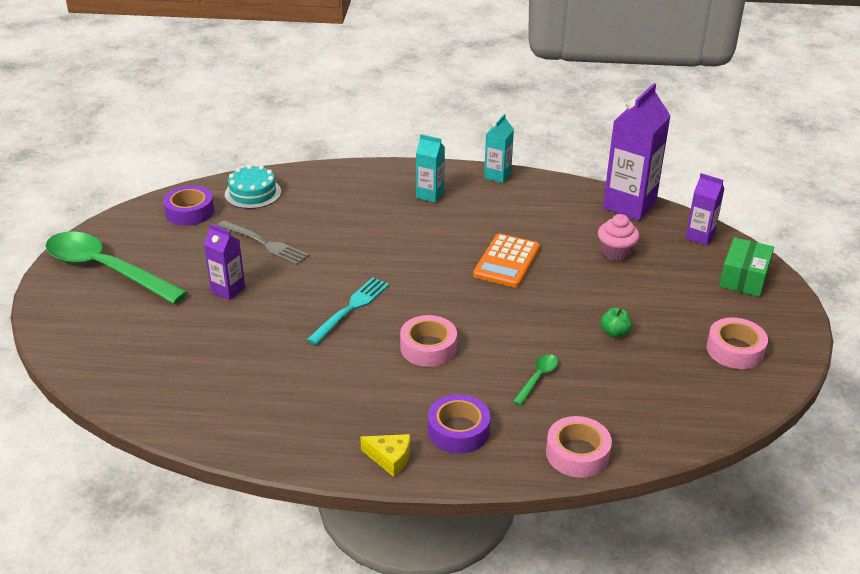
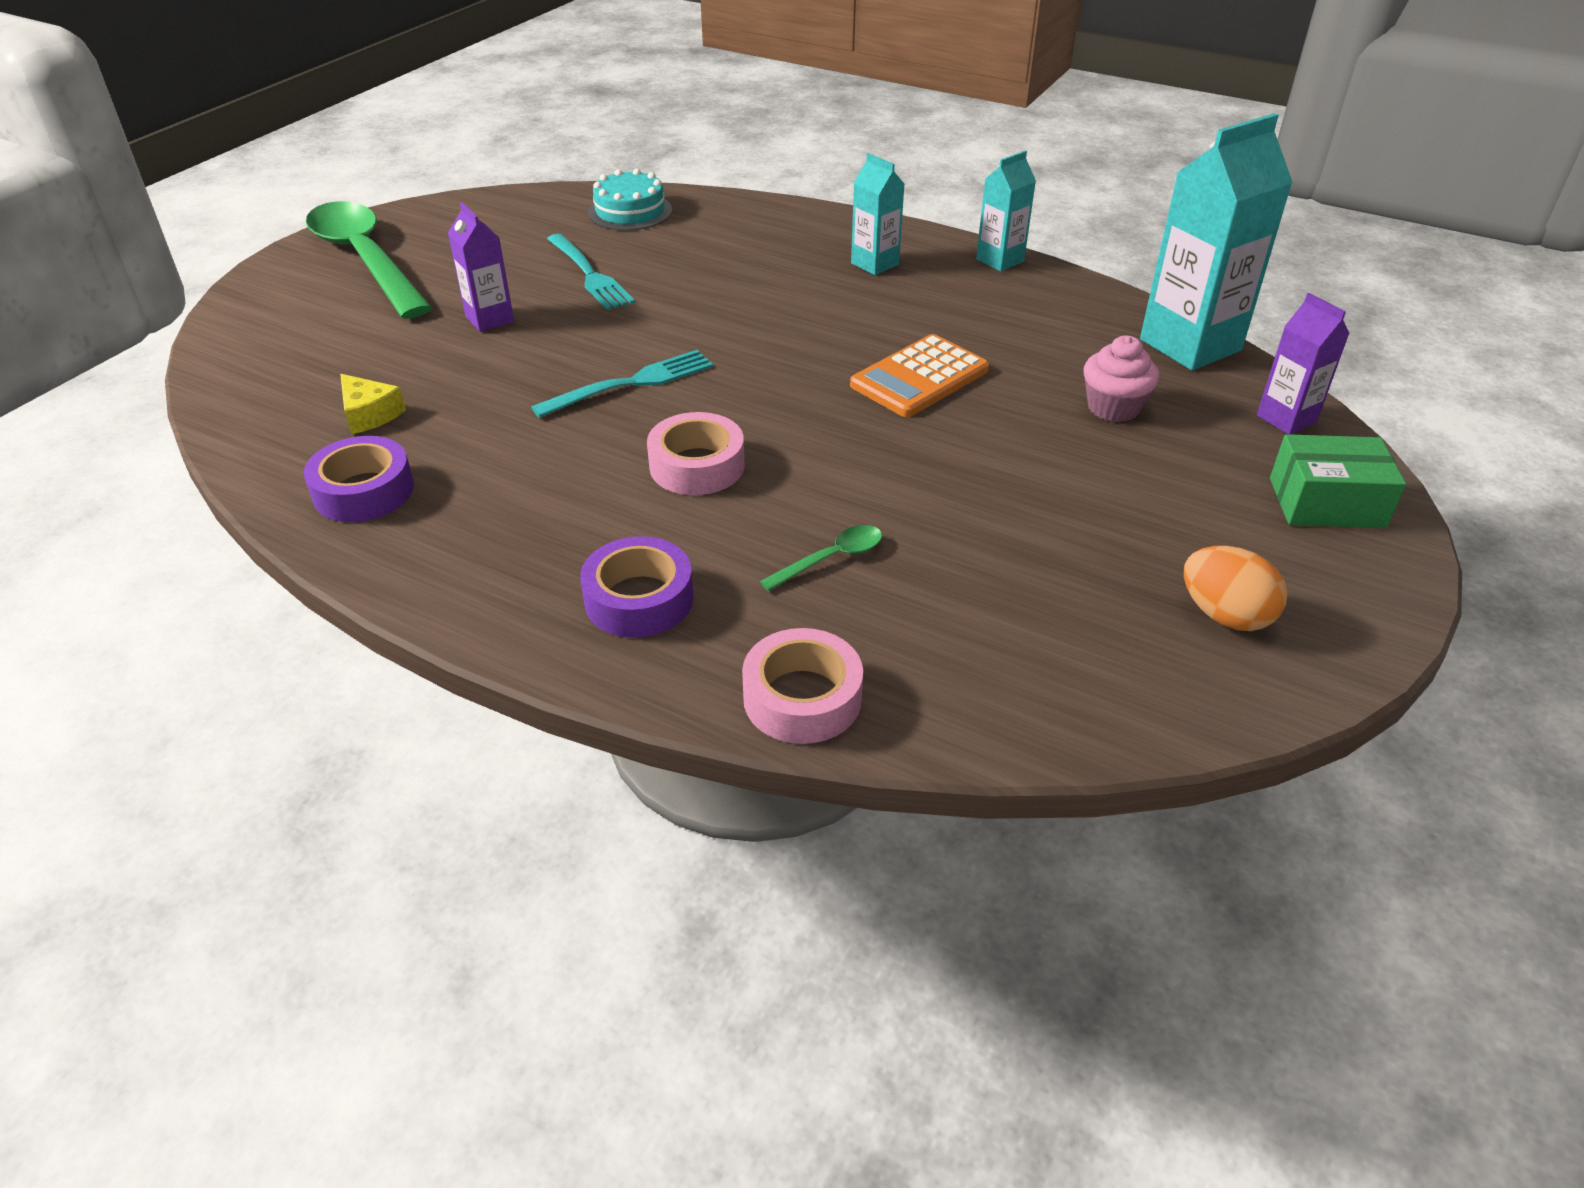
camera: 25 degrees right, 5 degrees up
purple tape [163,185,214,226] -> purple tape moved to [304,436,414,522]
grey fork [217,220,309,265] -> turquoise fork [547,234,635,310]
yellow cheese [360,434,410,477] -> yellow cheese moved to [340,374,406,434]
green apple [601,307,632,338] -> none
purple carton [603,83,671,221] -> turquoise carton [1140,113,1293,370]
pink tape [707,317,768,369] -> orange egg [1184,546,1288,631]
green box [719,237,774,297] -> green box turned 45 degrees clockwise [1270,434,1406,528]

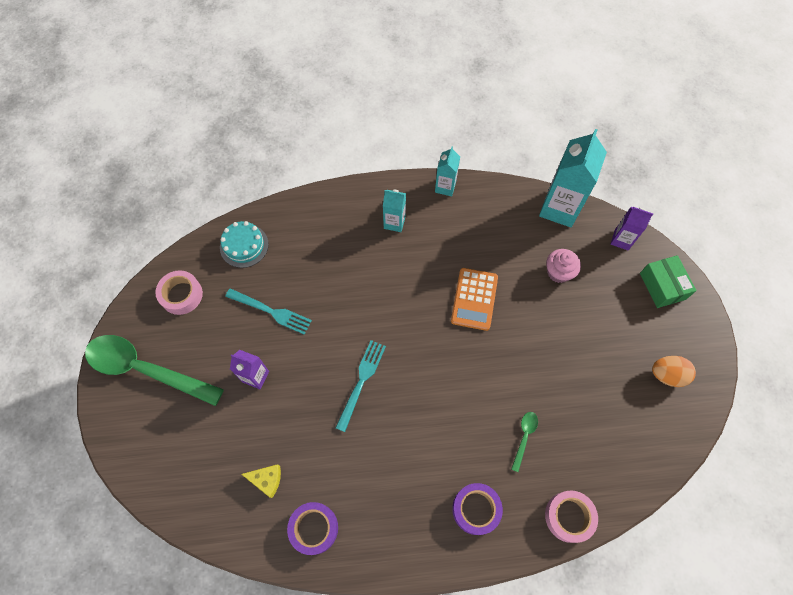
camera: 35 degrees left, 25 degrees up
pink tape [647,412,745,495] -> pink tape moved to [155,270,203,315]
green box [1270,434,1406,528] -> green box turned 75 degrees counterclockwise [640,255,697,308]

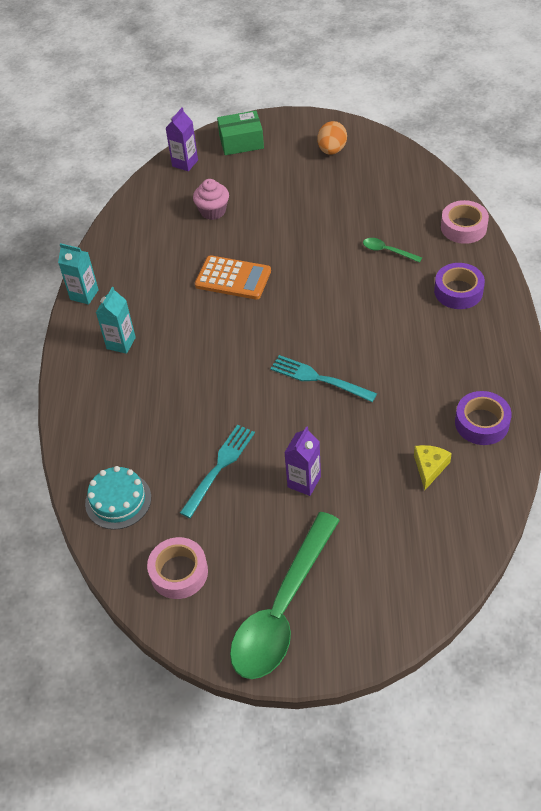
camera: 80 degrees left, 15 degrees down
turquoise carton [539,129,607,227] -> none

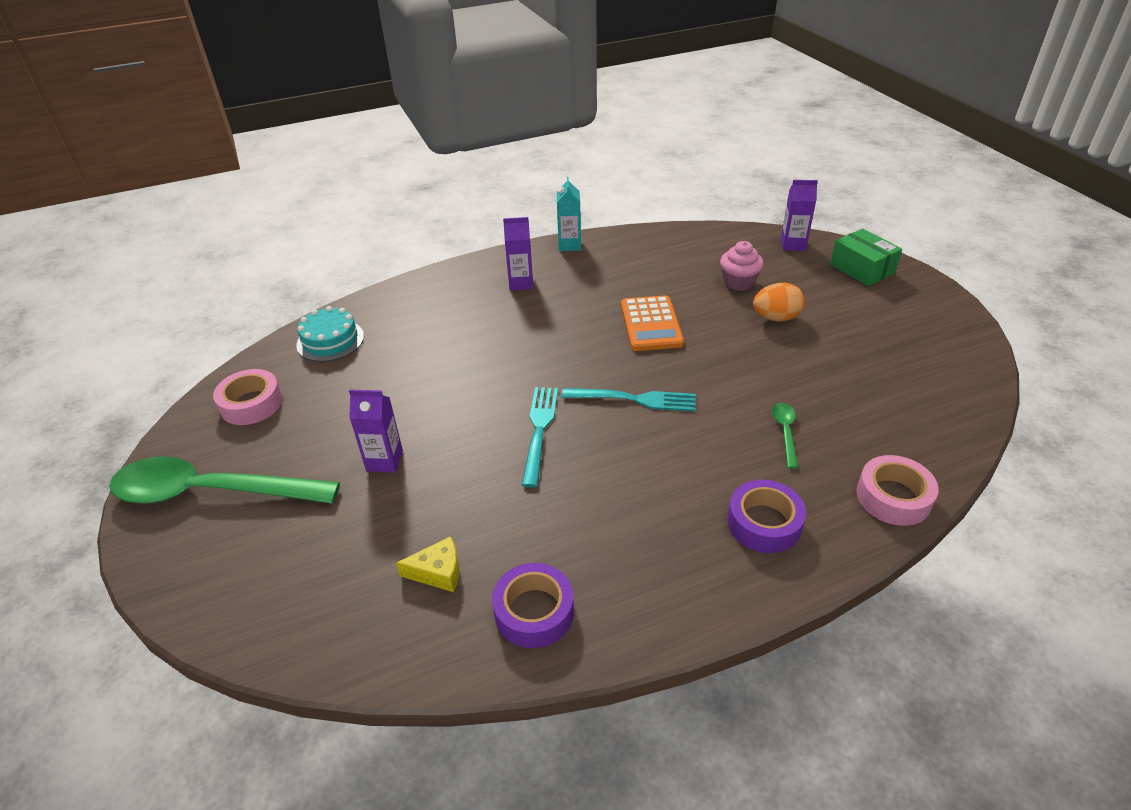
camera: 65 degrees right, 10 degrees down
turquoise carton [96,287,136,354] -> purple carton [503,217,533,290]
turquoise fork [180,425,255,518] -> turquoise fork moved to [562,388,696,411]
orange egg [318,121,347,155] -> orange egg moved to [753,283,805,321]

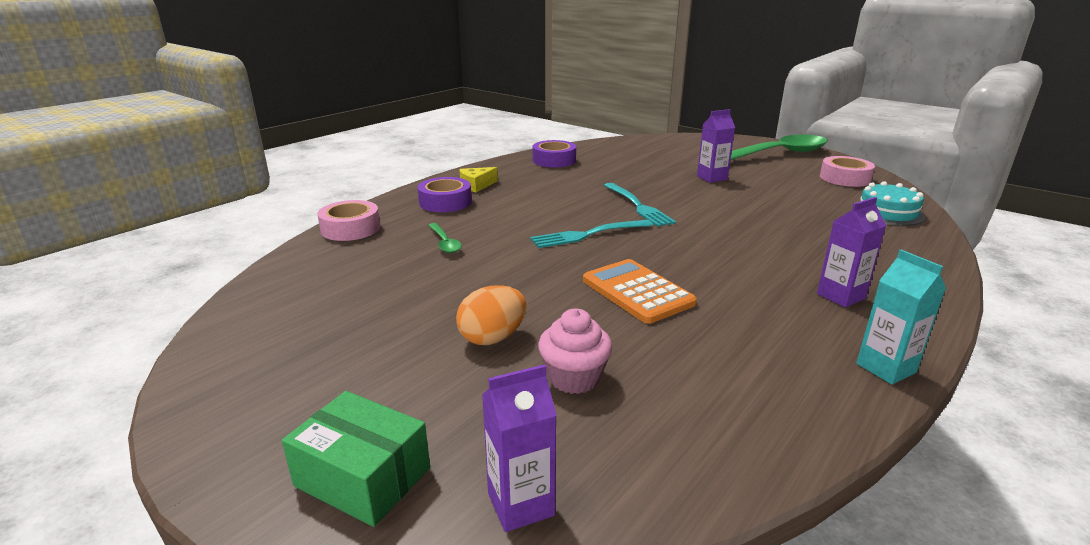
camera: 150 degrees right, 15 degrees down
yellow cheese [396,536,459,592] -> yellow cheese moved to [459,167,498,192]

